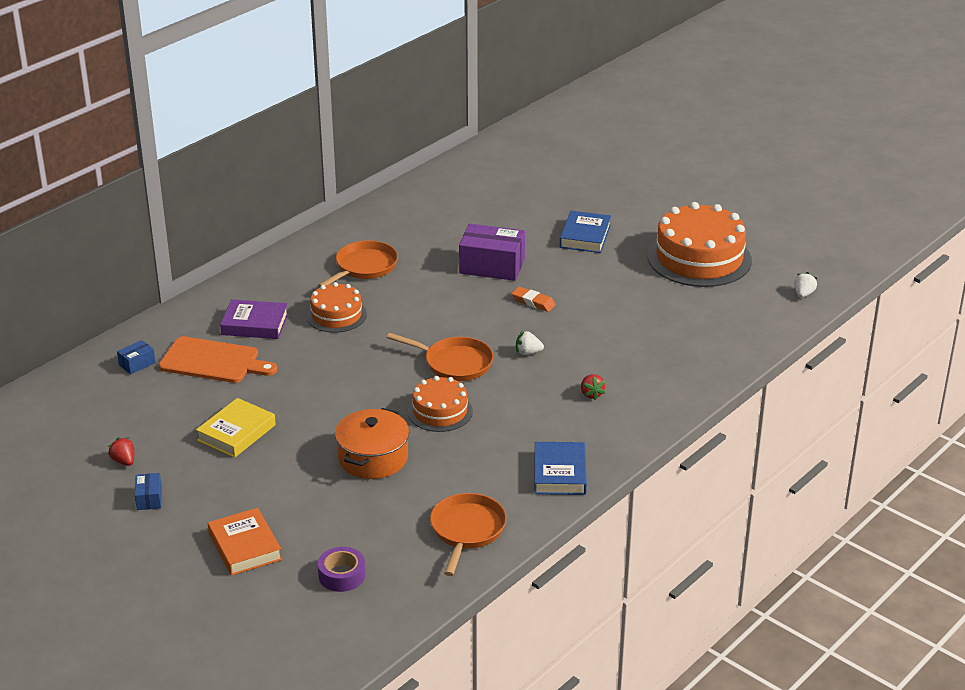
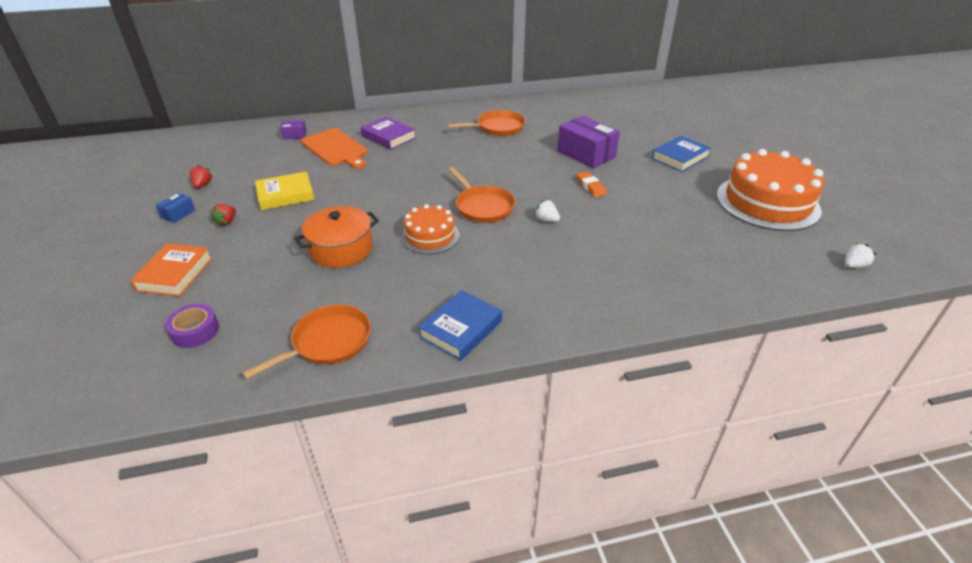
camera: 35 degrees right, 5 degrees up
blue box [117,340,156,374] -> purple box [280,120,307,139]
orange cake [306,282,367,333] -> none
red strawberry [581,374,606,400] -> red strawberry moved to [210,204,236,227]

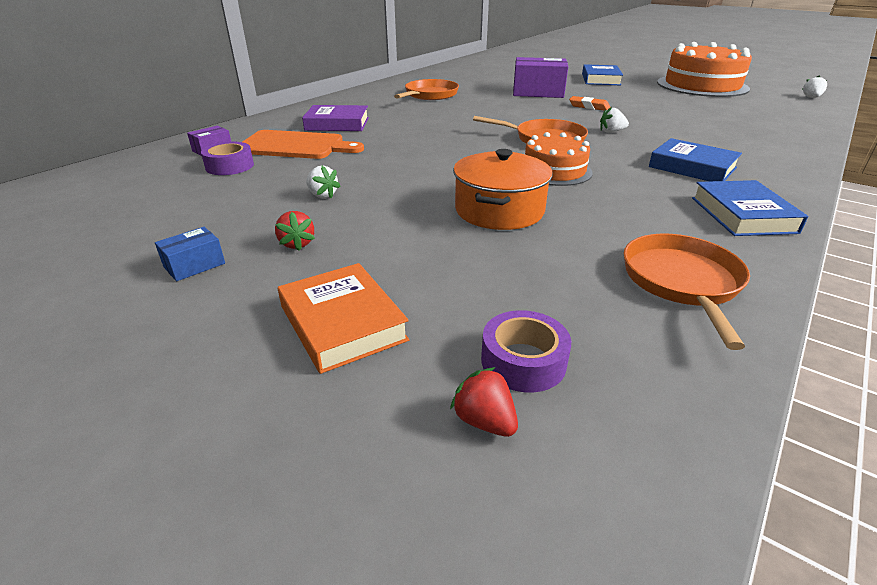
camera: 40 degrees left, 5 degrees down
blue box [156,193,195,223] -> blue box turned 60 degrees clockwise [155,227,225,281]
red strawberry [190,165,212,189] -> red strawberry moved to [450,367,518,437]
yellow book [255,171,315,210] -> white strawberry [306,166,340,198]
none -> purple tape [201,142,254,175]
none -> blue book [649,138,742,181]

